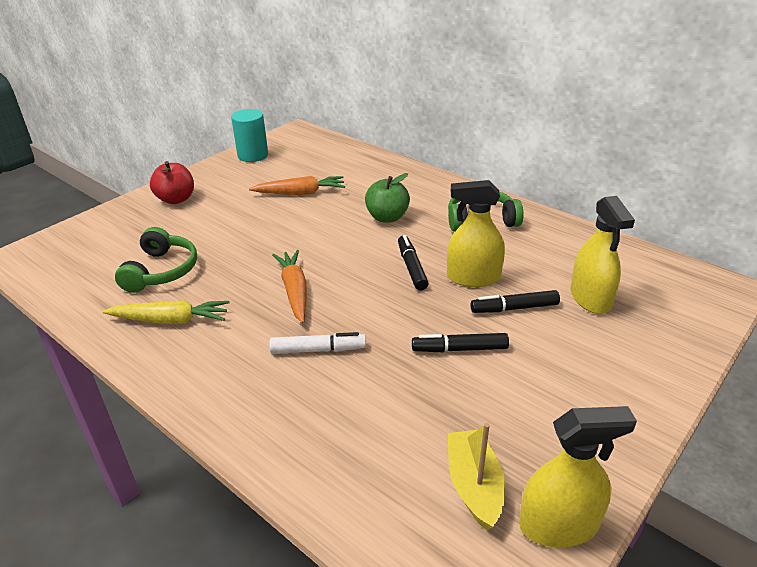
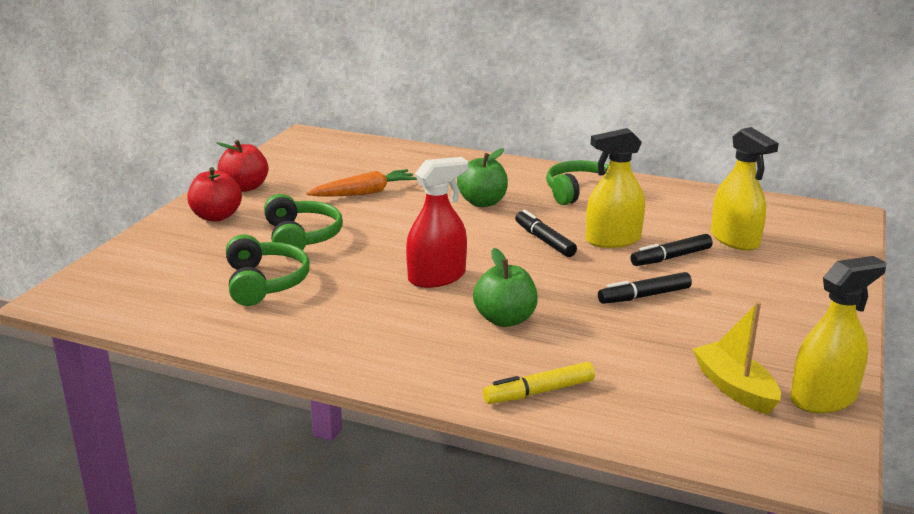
camera: 20 degrees left, 10 degrees down
yellow carrot [102,300,230,324] -> none
turquoise cylinder [231,109,268,162] -> none
white marker [269,332,366,354] -> green apple [473,248,538,327]
orange carrot [272,250,307,323] -> red spray bottle [406,157,468,288]
none -> red apple [217,140,268,192]
none -> green headphones [264,194,343,250]
none -> yellow marker [483,362,595,404]

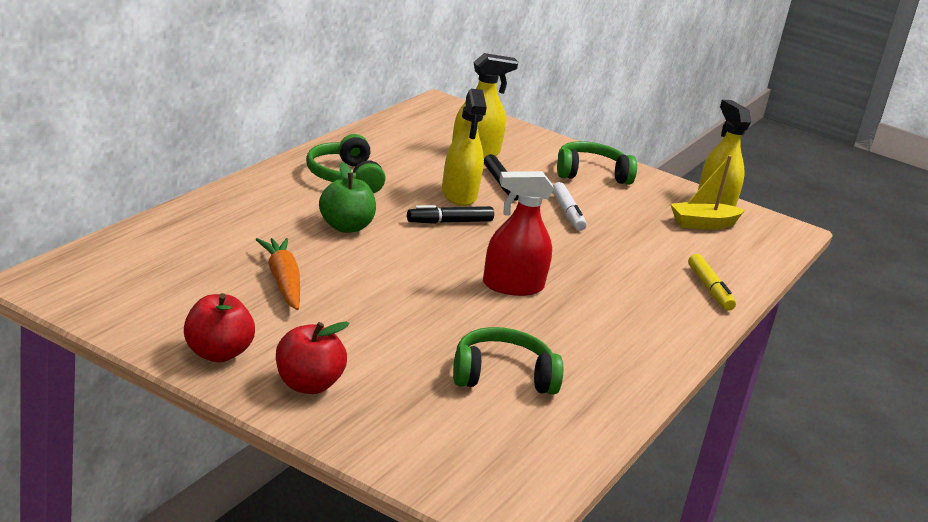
camera: 85 degrees left, 0 degrees up
green headphones [264,194,343,250] -> green headphones moved to [557,141,637,185]
red spray bottle [406,157,468,288] -> red spray bottle turned 75 degrees counterclockwise [483,171,554,296]
green apple [473,248,538,327] -> none
black marker [598,272,692,304] -> white marker [553,182,587,231]

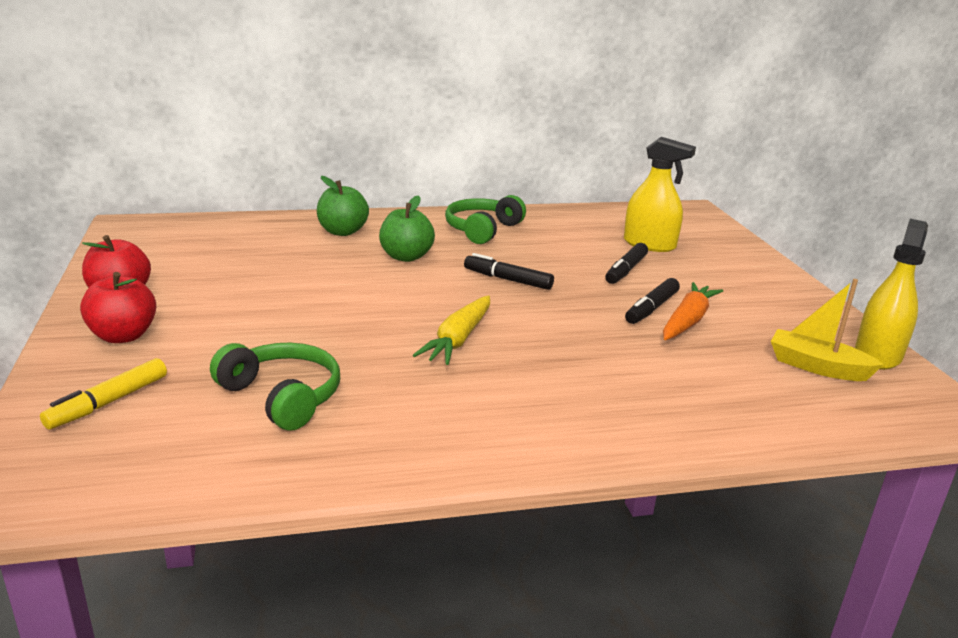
camera: 50 degrees right, 0 degrees up
orange carrot [255,238,300,310] -> orange carrot moved to [663,282,723,340]
yellow spray bottle [442,89,487,206] -> none
red spray bottle [483,171,554,296] -> yellow carrot [413,295,490,365]
white marker [553,182,587,231] -> black marker [625,278,680,324]
green headphones [557,141,637,185] -> none
yellow marker [688,254,736,311] -> yellow marker moved to [40,358,167,430]
none -> green apple [317,176,369,236]

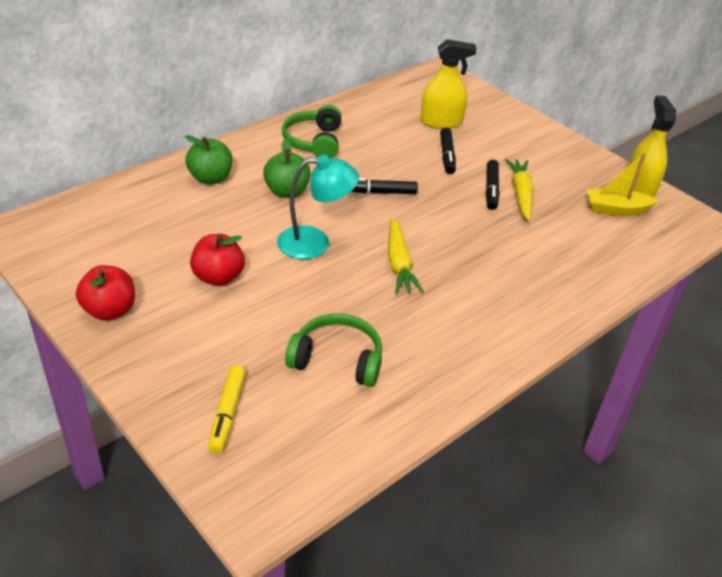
camera: 30 degrees left, 15 degrees up
red apple [80,272,156,343] -> red apple moved to [190,234,245,286]
orange carrot [663,282,723,340] -> yellow carrot [505,158,534,221]
none -> turquoise lamp [277,154,359,259]

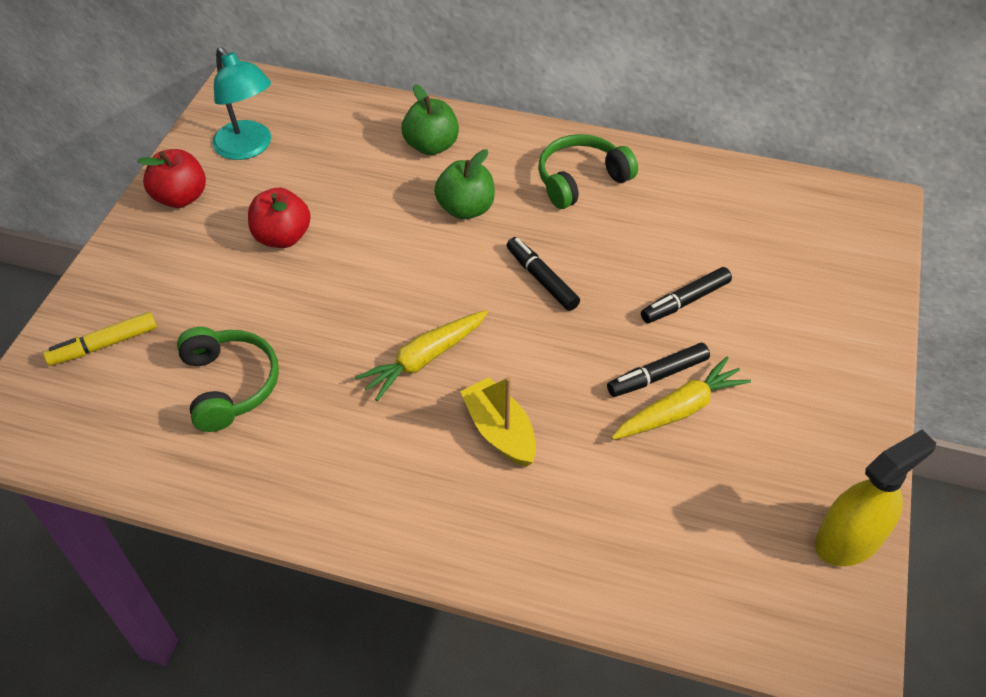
camera: 60 degrees right, 10 degrees up
turquoise lamp [277,154,359,259] -> turquoise lamp moved to [212,47,271,160]
yellow spray bottle [420,39,477,129] -> none
yellow boat [587,153,658,216] -> yellow boat moved to [460,377,536,467]

